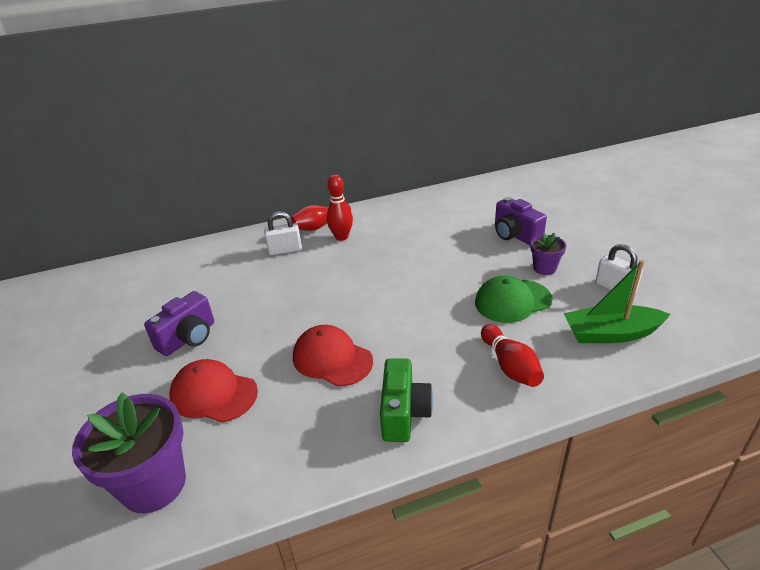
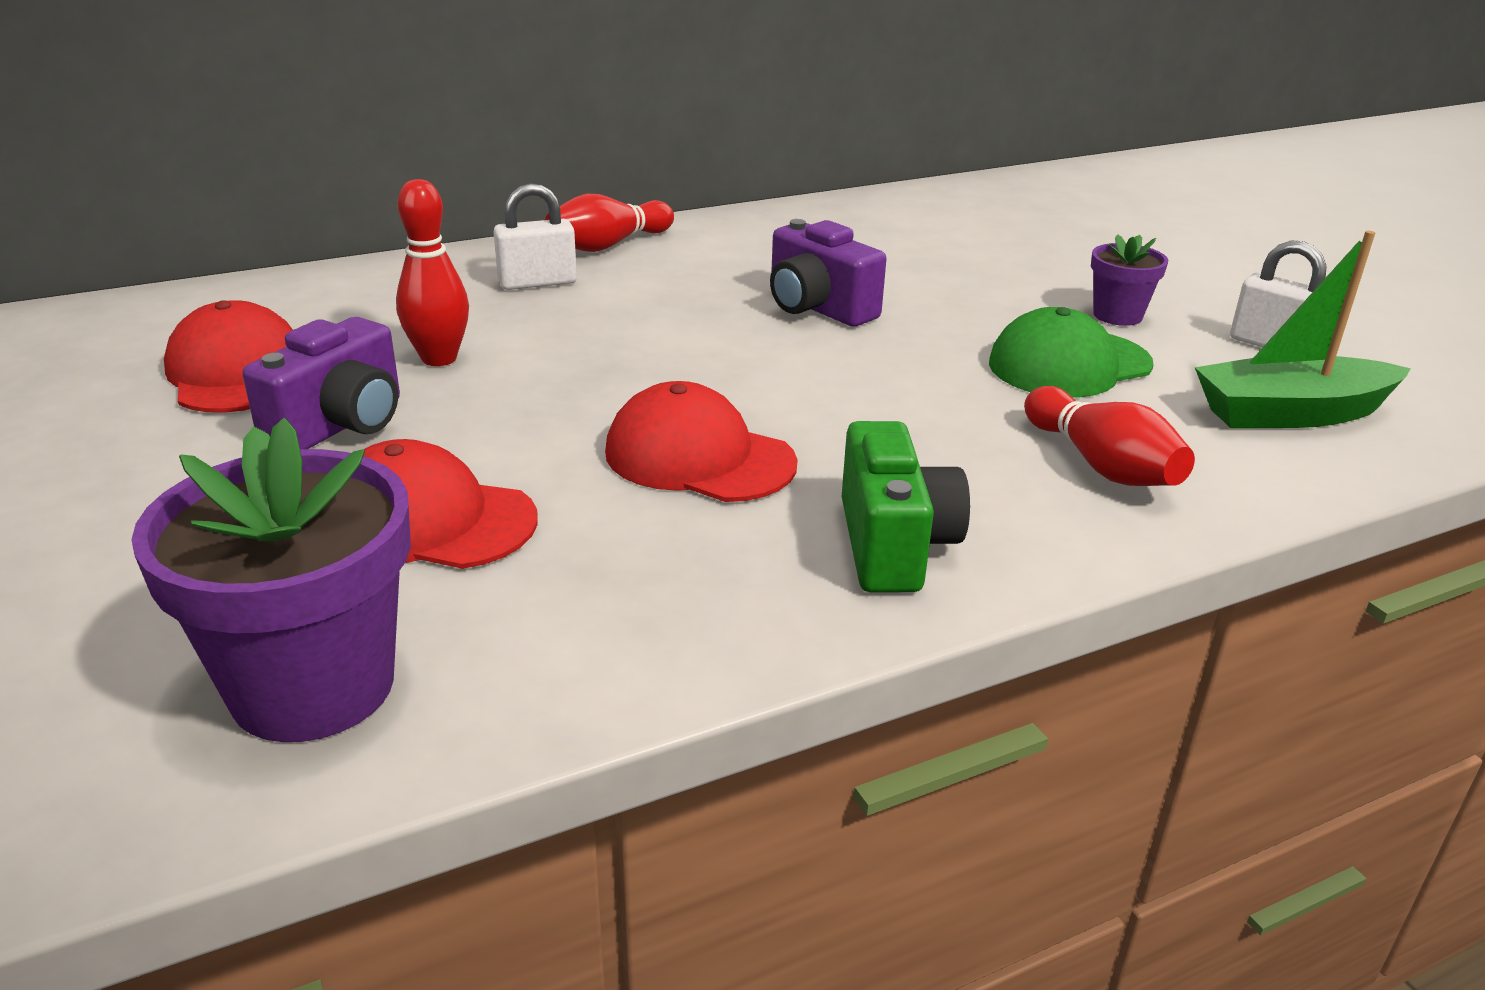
camera: 10 degrees left, 5 degrees down
red bowling pin [326,174,353,241] -> red bowling pin moved to [396,179,469,366]
purple camera [495,197,547,246] -> purple camera moved to [770,219,886,327]
none -> red cap [164,300,293,413]

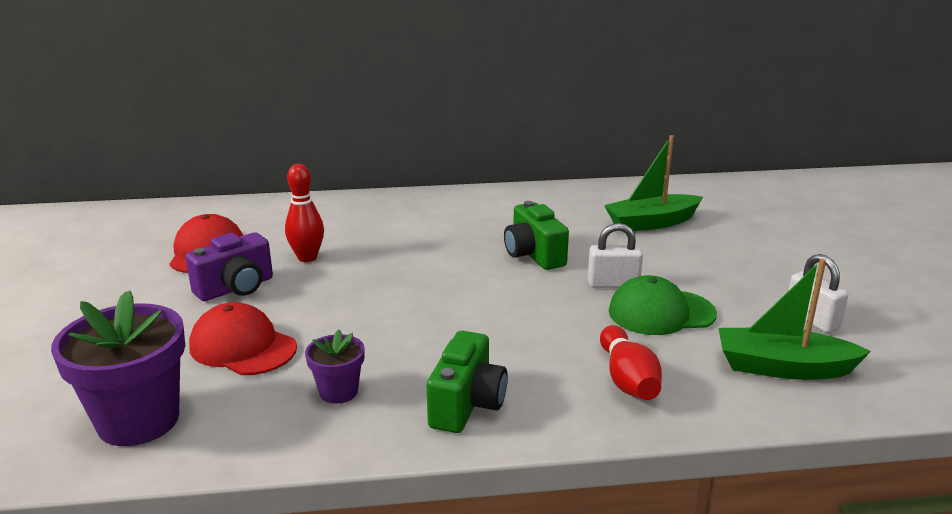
camera: 20 degrees right, 5 degrees down
white padlock [494,183,577,290] -> white padlock moved to [588,223,643,288]
red bowling pin [545,194,674,252] -> none
red cap [605,381,798,502] -> none
purple camera [770,219,886,327] -> green camera [504,201,569,270]
purple flower pot [1091,234,1168,326] -> purple flower pot moved to [305,330,365,404]
none -> green boat [604,135,703,231]

